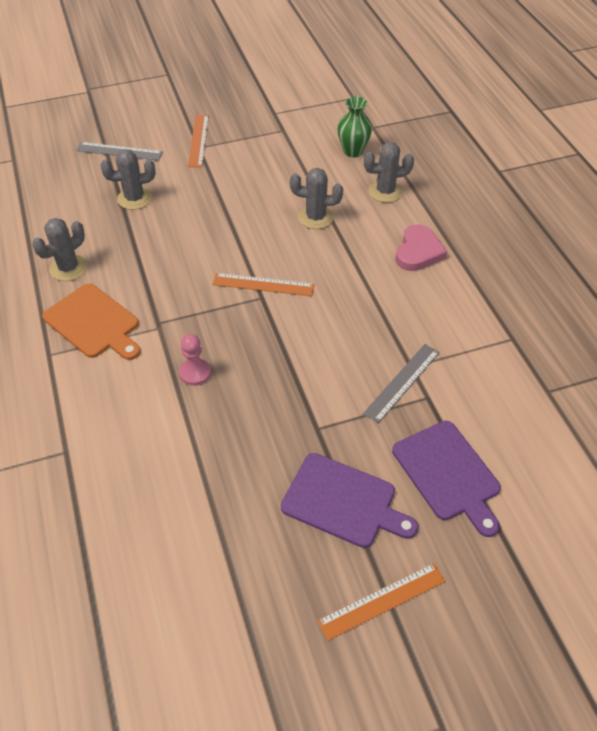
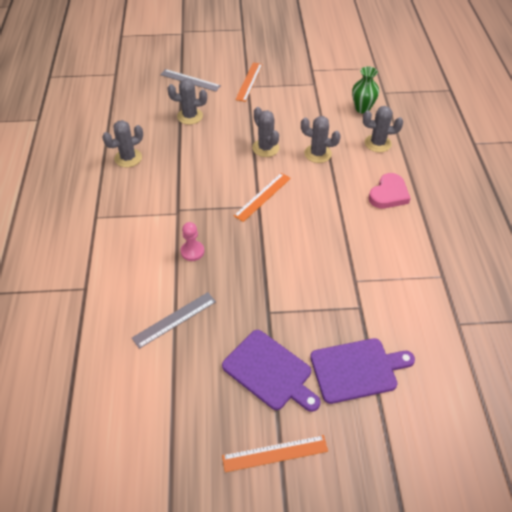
camera: 15 degrees right, 0 degrees up
orange cutting board [42,283,141,360] -> none
orange ruler [213,273,314,296] -> orange ruler turned 75 degrees counterclockwise [233,173,291,222]
grey ruler [363,344,440,423] -> grey ruler moved to [132,292,216,349]
purple cutting board [392,421,501,537] -> purple cutting board turned 90 degrees counterclockwise [310,338,415,404]
none -> grey cactus [252,107,279,157]

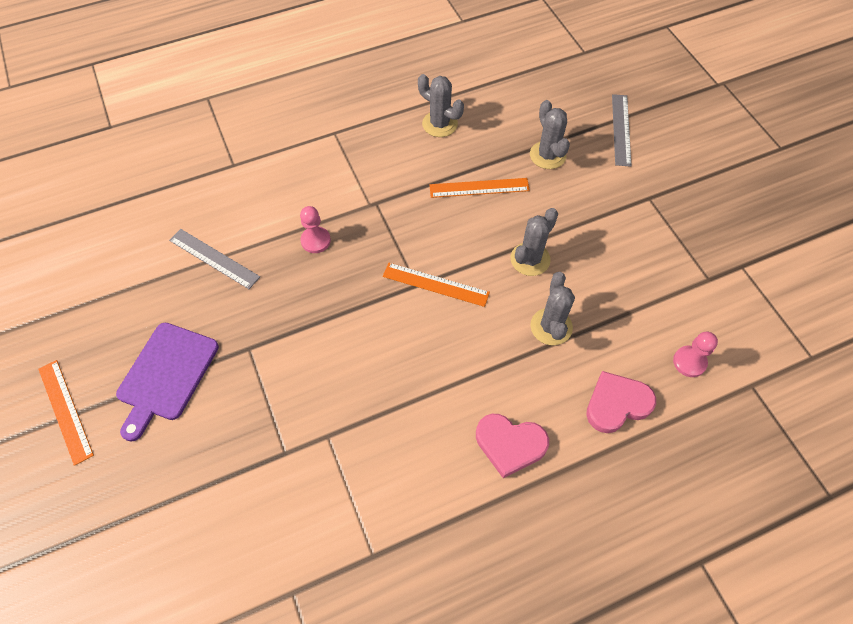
camera: 70 degrees right, 10 degrees up
orange ruler [235,62,263,102] -> orange ruler moved to [429,178,530,198]
purple cutting board [310,338,415,404] -> none
green vase [352,66,379,114] -> pink pawn [673,332,718,377]
grey cactus [363,106,403,152] -> pink heart [586,371,656,433]

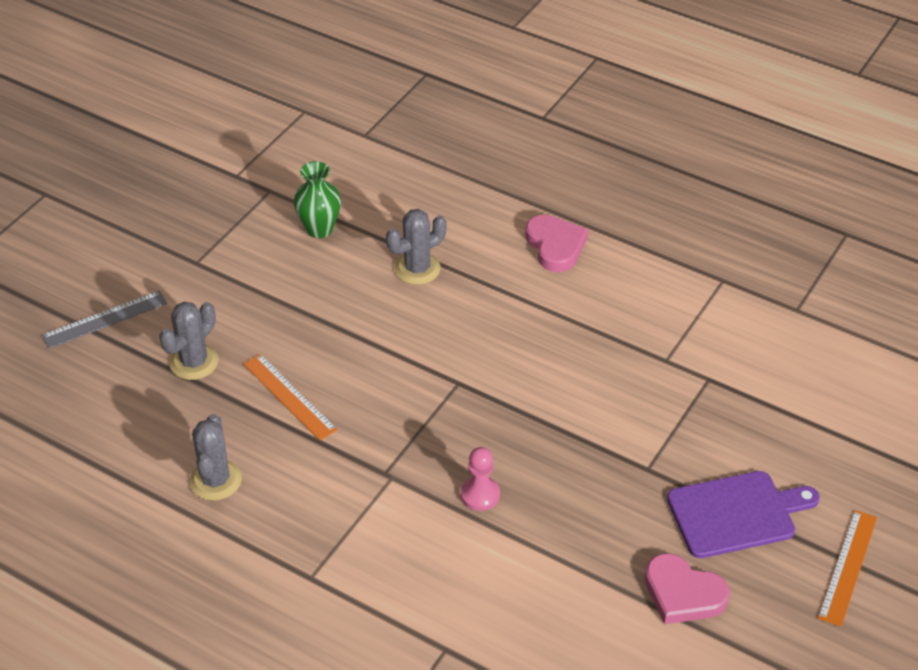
camera: 125 degrees left, 15 degrees down
grey ruler [169,229,260,289] -> none
orange ruler [383,263,490,307] -> none
grey cactus [511,208,558,276] -> none
pink heart [586,371,656,433] -> pink heart moved to [645,553,730,624]
pink pawn [673,332,718,377] -> none
none -> green vase [294,161,341,238]

